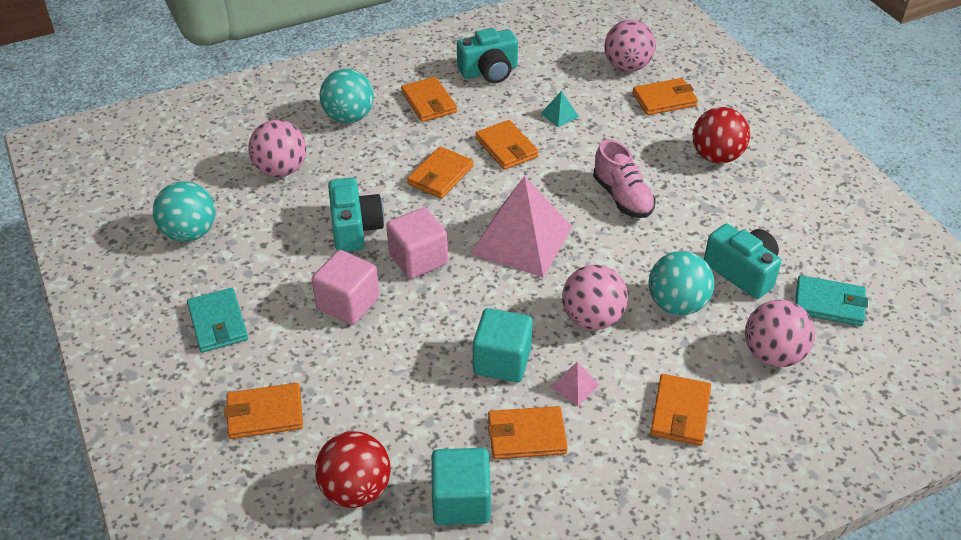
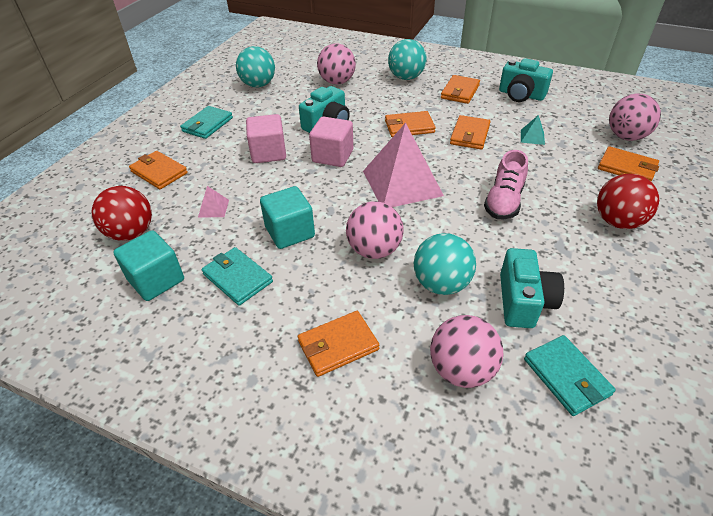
camera: 50 degrees right, 0 degrees up
orange wallet [488,406,568,459] -> turquoise wallet [202,247,273,306]
pink pyramid [550,362,600,406] -> pink pyramid moved to [198,186,229,218]

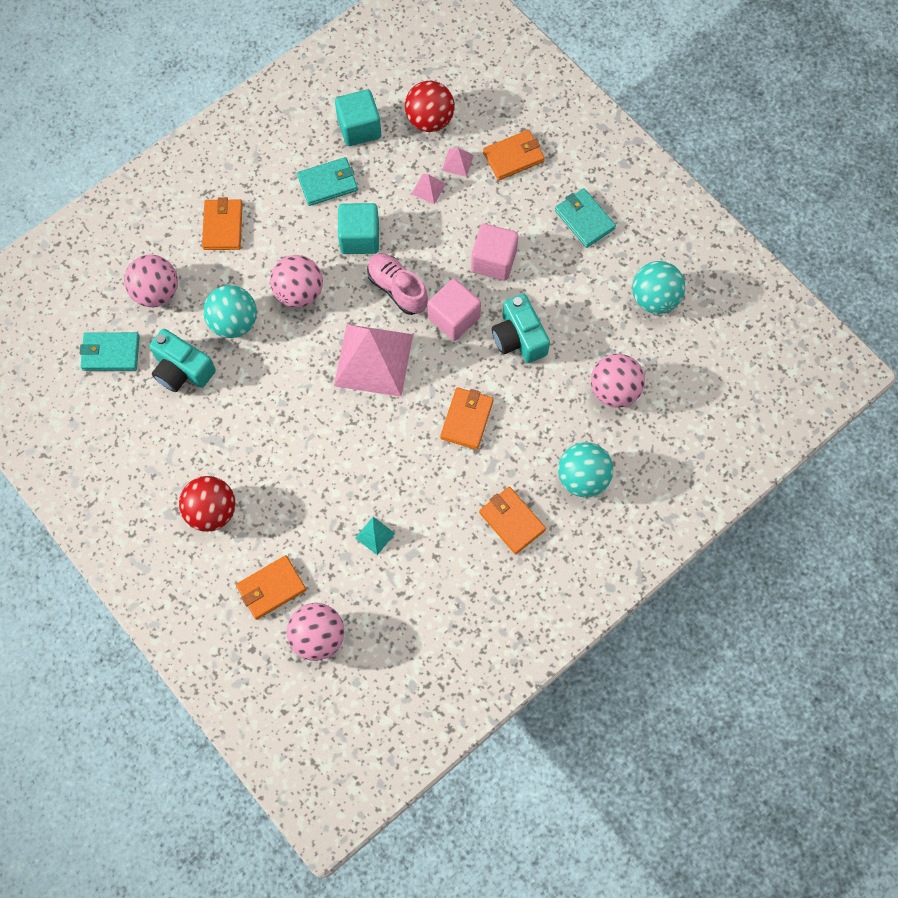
camera: 115 degrees right, 25 degrees up
orange wallet [450,115,491,149] -> none
pink shoe [484,150,528,219] -> pink shoe moved to [367,253,428,315]
turquoise camera [499,58,553,102] -> none
none -> pink pyramid [442,148,474,177]

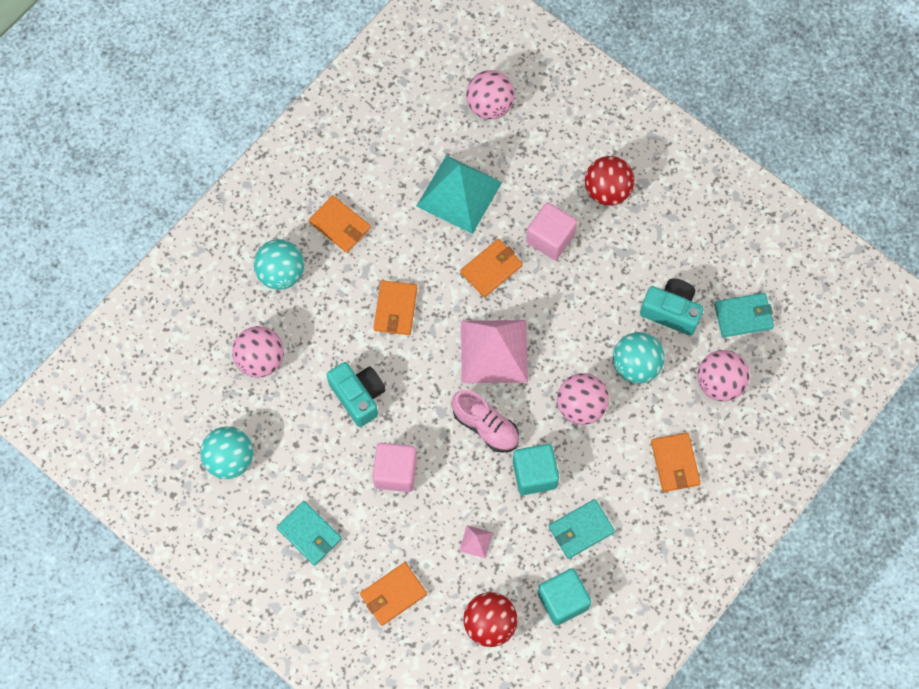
camera: 170 degrees right, 0 degrees up
orange wallet [236,555,306,620] -> orange wallet moved to [460,239,523,298]
turquoise pyramid [355,517,395,555] -> turquoise pyramid [417,155,502,234], size x2.49
pink cube [428,278,481,341] -> pink cube moved to [526,202,577,260]
pink pyramid [442,148,474,177] -> none

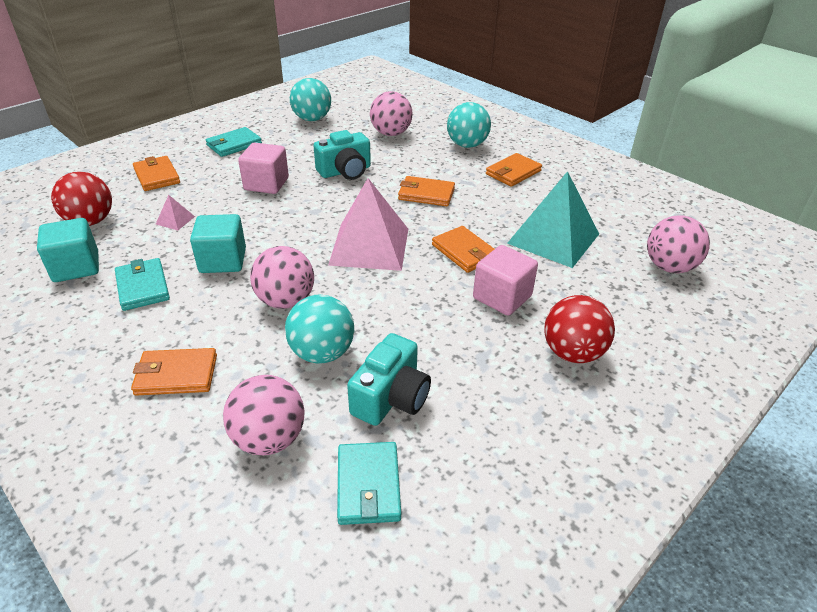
camera: 95 degrees right, 30 degrees down
pink shoe [452,390,519,453] -> none

